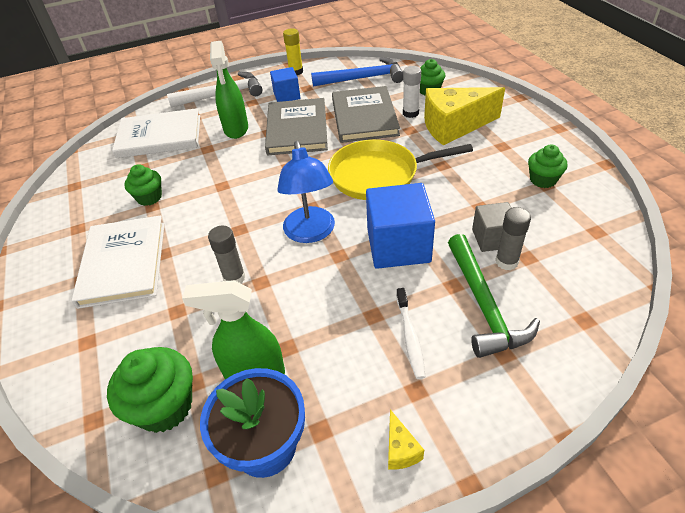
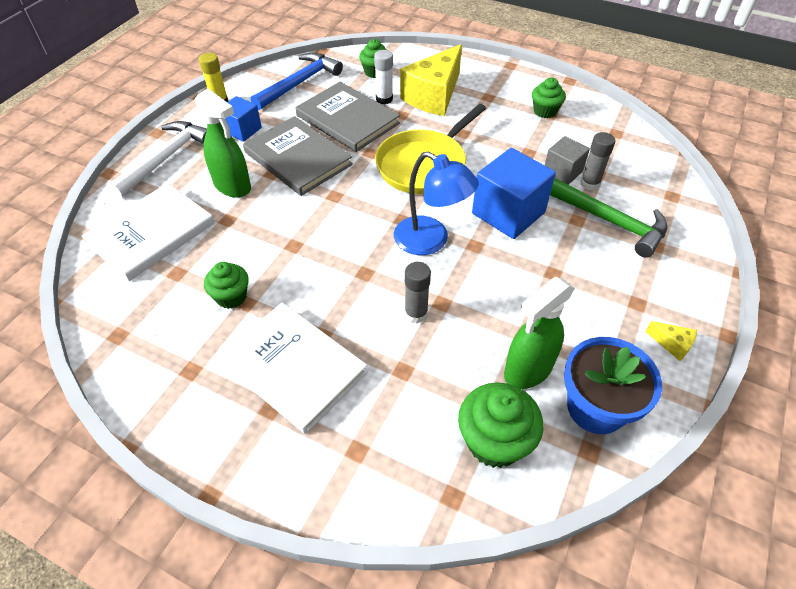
camera: 45 degrees left, 5 degrees up
white toothbrush [396,288,425,379] -> none

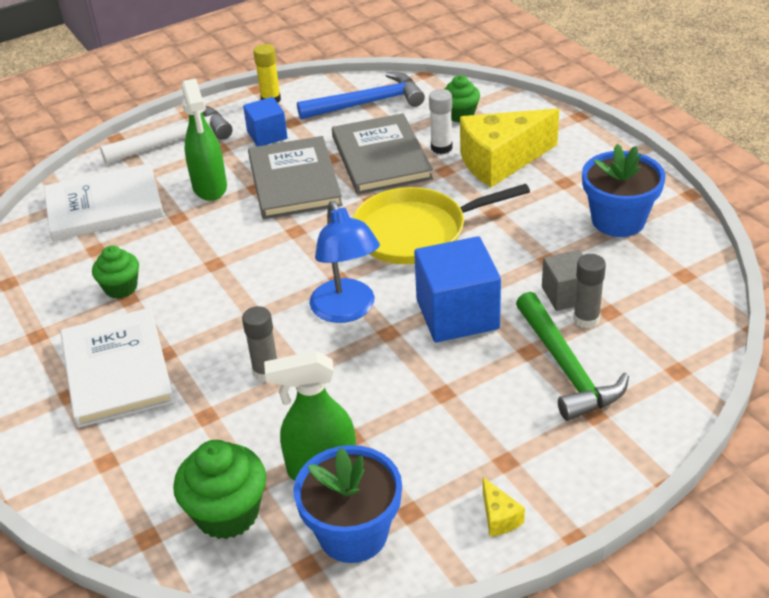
camera: 35 degrees right, 10 degrees down
green cupcake [532,78,566,118] -> blue flower pot [582,144,665,237]

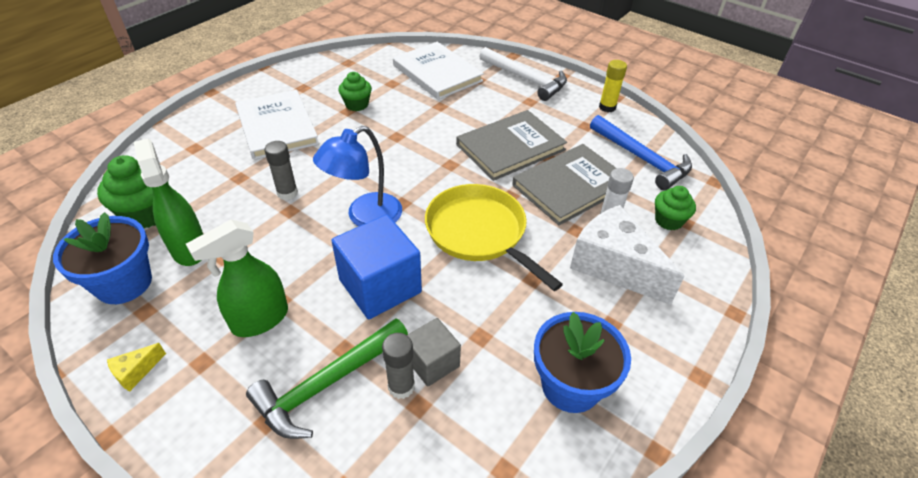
camera: 65 degrees right, 5 degrees up
white book [60,308,175,428] -> white book turned 75 degrees counterclockwise [235,90,319,160]
green spray bottle [182,78,227,201] -> green spray bottle moved to [186,219,288,337]
blue cube [243,97,288,146] -> none
yellow cheese [460,108,559,187] -> white cheese [570,205,685,305]

